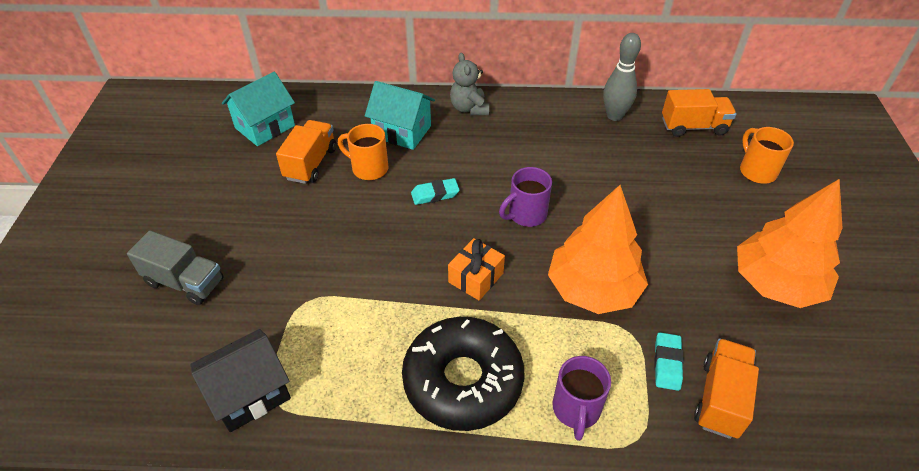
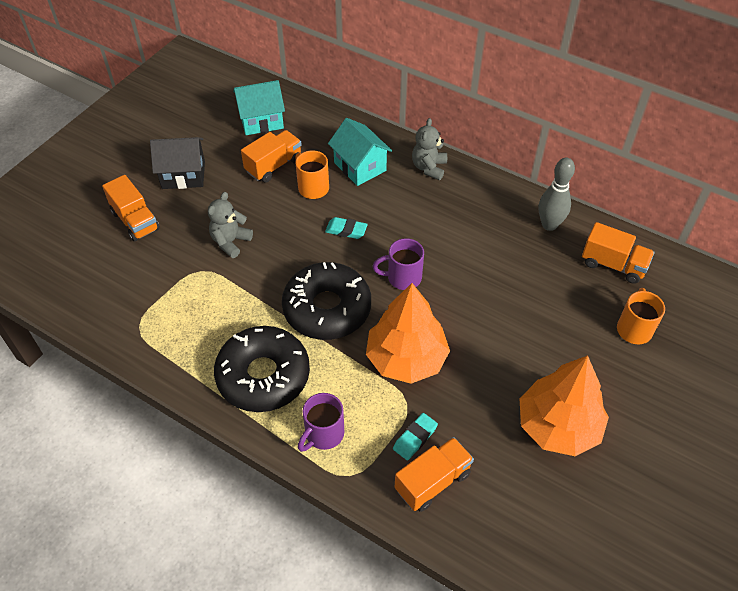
camera: 30 degrees right, 5 degrees up
grey truck [127,231,224,305] -> orange truck [102,175,160,242]
black house [190,329,291,432] -> black house moved to [150,137,205,189]
orange gift [448,238,505,300] -> black donut [282,262,371,340]
none -> grey teddy bear [208,192,253,258]

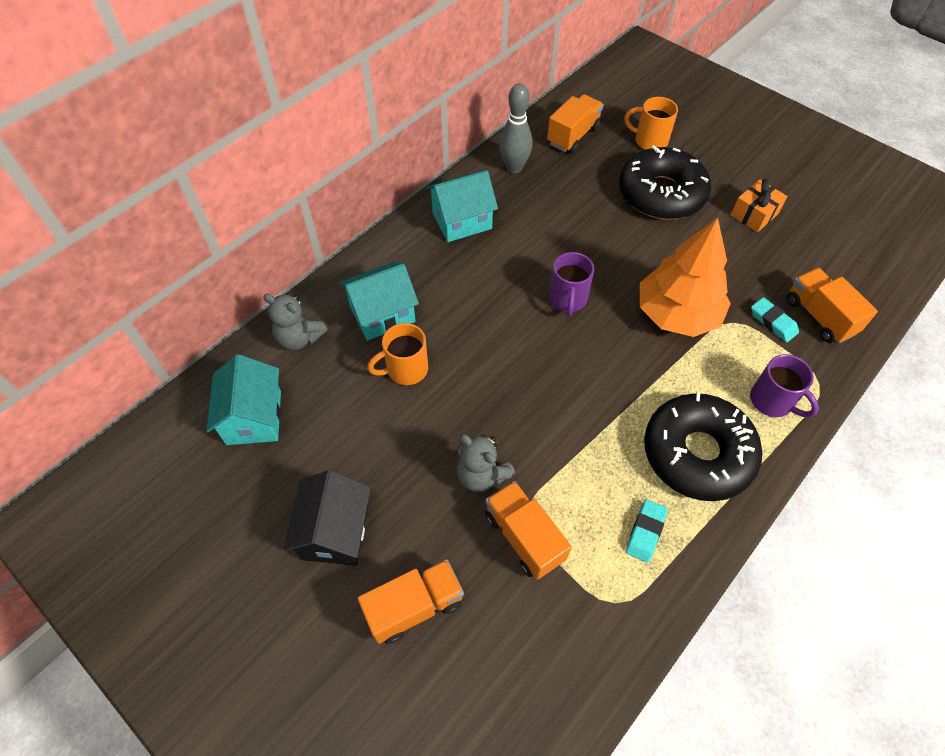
camera: 80 degrees left, 5 degrees up
orange truck [241,130,302,183] -> orange truck moved to [485,481,572,580]
black donut [282,262,371,340] -> black donut moved to [619,145,711,220]
turquoise eraser [325,217,368,239] -> turquoise eraser moved to [626,499,668,563]
grey teddy bear [412,118,447,180] -> grey teddy bear moved to [263,294,328,350]
orange tree [520,355,609,456] -> orange gift [731,179,787,232]
none -> turquoise house [426,170,498,242]

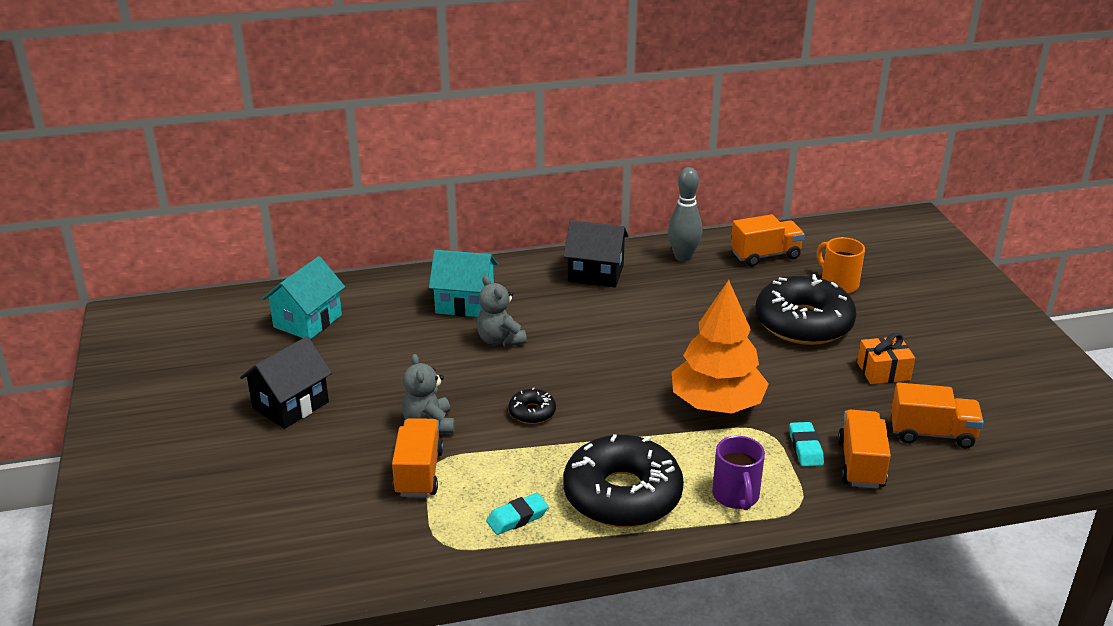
camera: 35 degrees right, 25 degrees down
grey teddy bear [263,294,328,350] -> grey teddy bear moved to [476,276,527,347]
orange truck [358,559,464,644] -> orange truck moved to [891,383,984,448]
orange mug [367,323,428,385] -> none
turquoise house [426,170,498,242] -> black house [564,220,629,287]
purple mug [549,252,594,316] -> none
none -> black donut [509,387,556,424]

